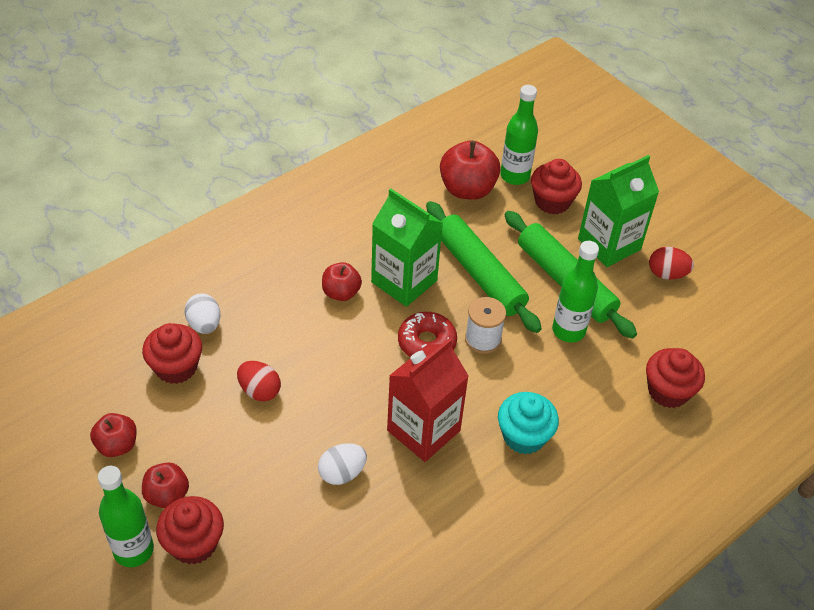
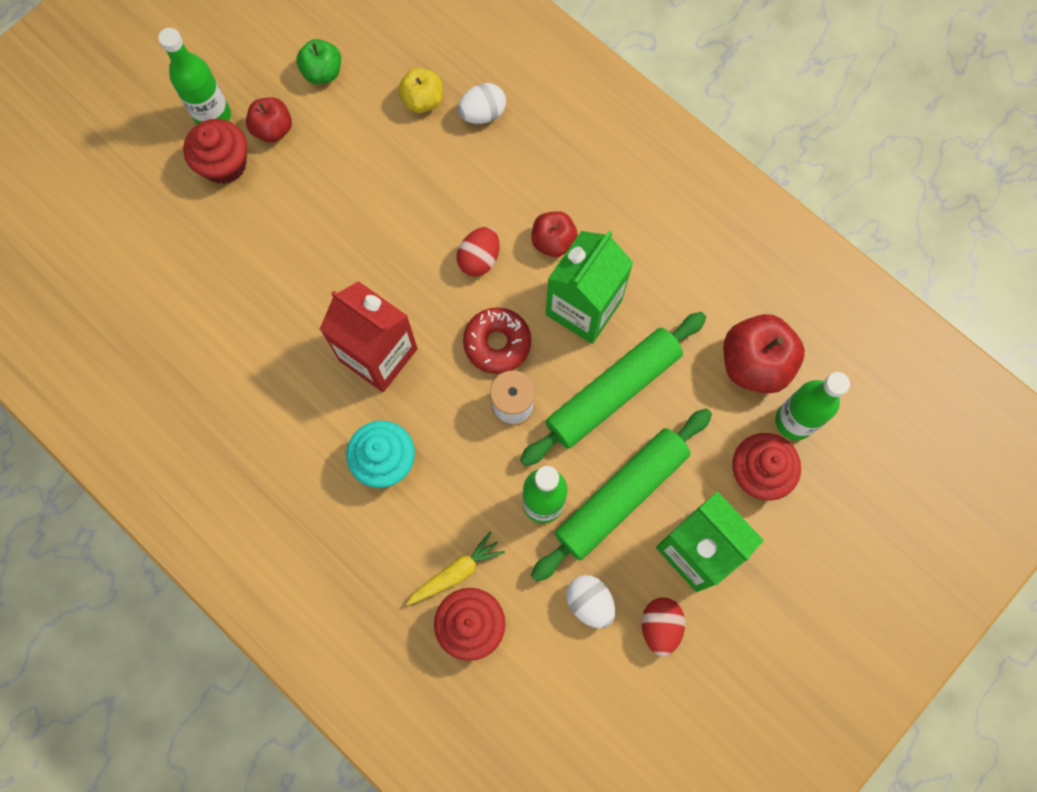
camera: 85 degrees right, 25 degrees up
red apple [90,413,137,457] -> green apple [296,39,341,84]
red cupcake [142,323,202,384] -> yellow apple [398,68,443,113]
red egg [237,361,281,402] -> red egg moved to [457,227,499,277]
white egg [318,443,367,485] -> white egg moved to [566,575,615,629]
none -> yellow carrot [406,532,505,606]

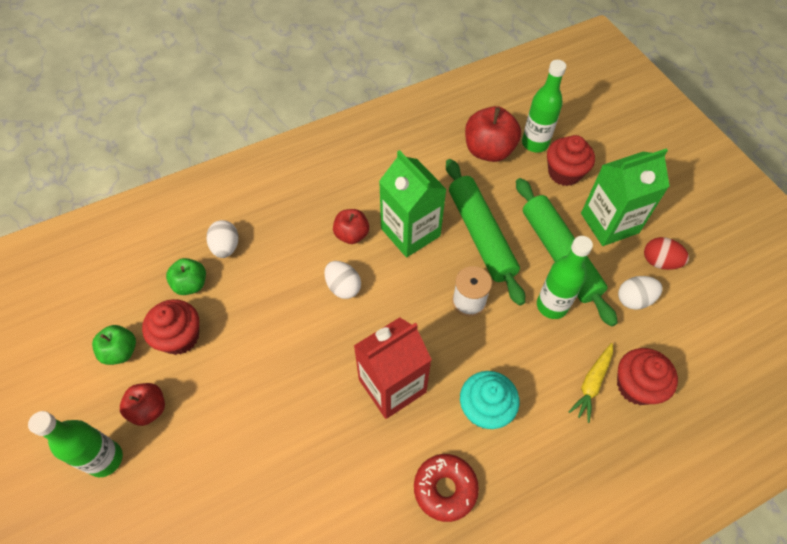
camera: 70 degrees left, 15 degrees down
red cupcake [183,119,247,184] -> red cupcake moved to [142,299,199,355]
yellow apple [398,68,443,113] -> green apple [166,258,206,295]
yellow carrot [406,532,505,606] -> yellow carrot turned 135 degrees counterclockwise [569,343,613,423]
red egg [457,227,499,277] -> white egg [324,261,361,299]
red donut [463,307,531,374] -> red donut moved to [414,454,479,522]

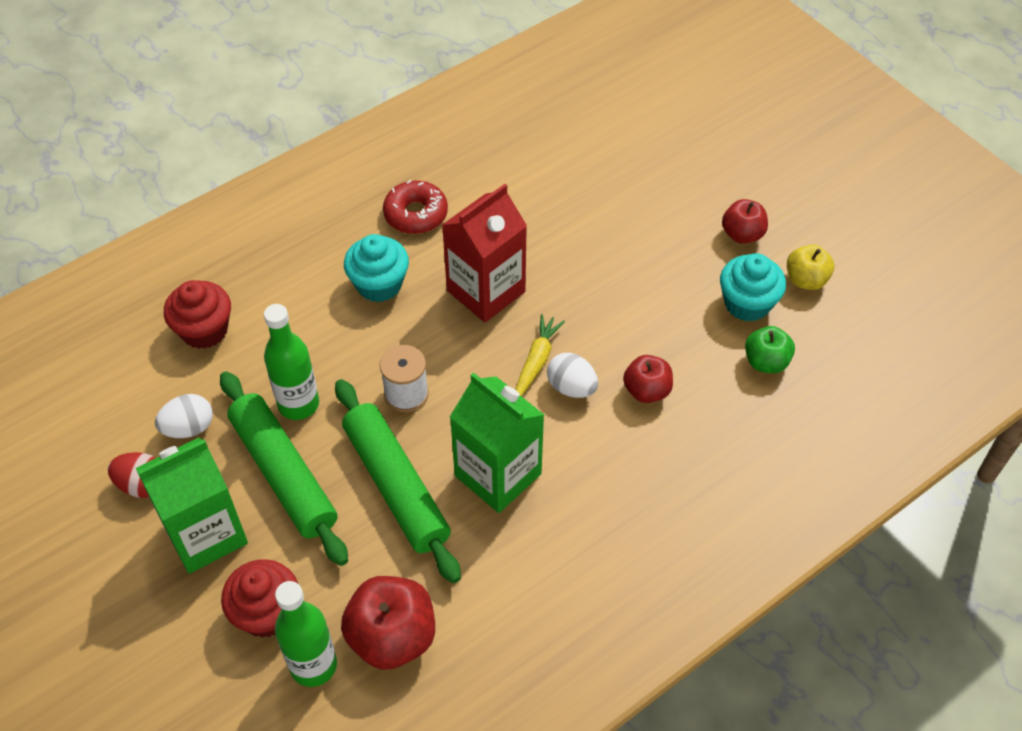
camera: 170 degrees right, 5 degrees down
green bottle [28,411,123,477] -> none
green apple [92,325,136,365] -> yellow apple [787,245,834,290]
red cupcake [142,299,199,355] -> turquoise cupcake [720,253,786,322]
white egg [206,220,238,258] -> none
red apple [333,209,369,244] -> red apple moved to [623,355,673,403]
yellow carrot [569,343,613,423] -> yellow carrot moved to [515,314,565,396]

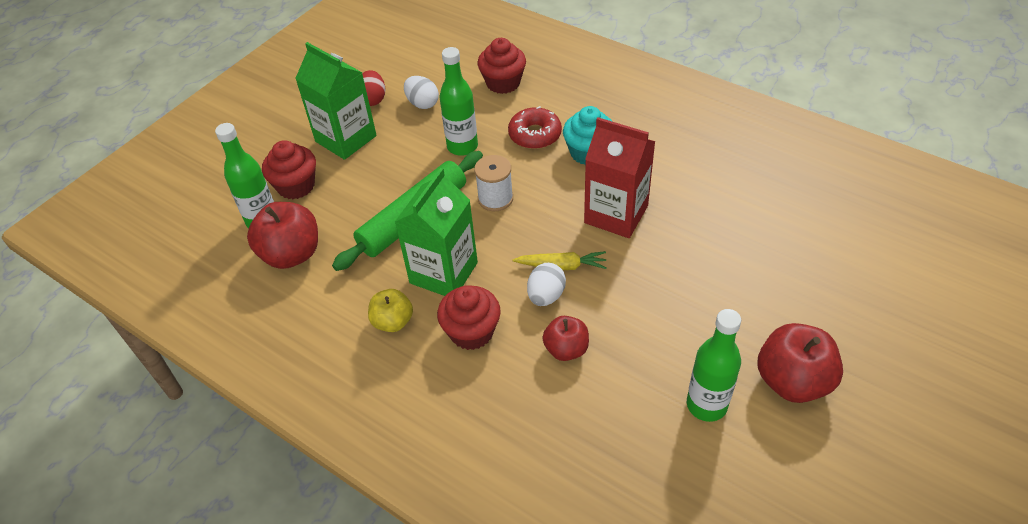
camera: 75 degrees right, 5 degrees down
green rolling pin [220,371,348,566] -> none
red donut [383,180,448,234] -> red donut moved to [508,106,562,149]
turquoise cupcake [720,253,786,322] -> green bottle [687,309,741,422]
red apple [722,199,768,244] -> red apple [758,323,843,403], size x1.65
green apple [745,326,795,373] -> none
yellow apple [787,245,834,290] -> yellow apple moved to [368,289,413,332]
none -> red cupcake [437,285,501,350]

